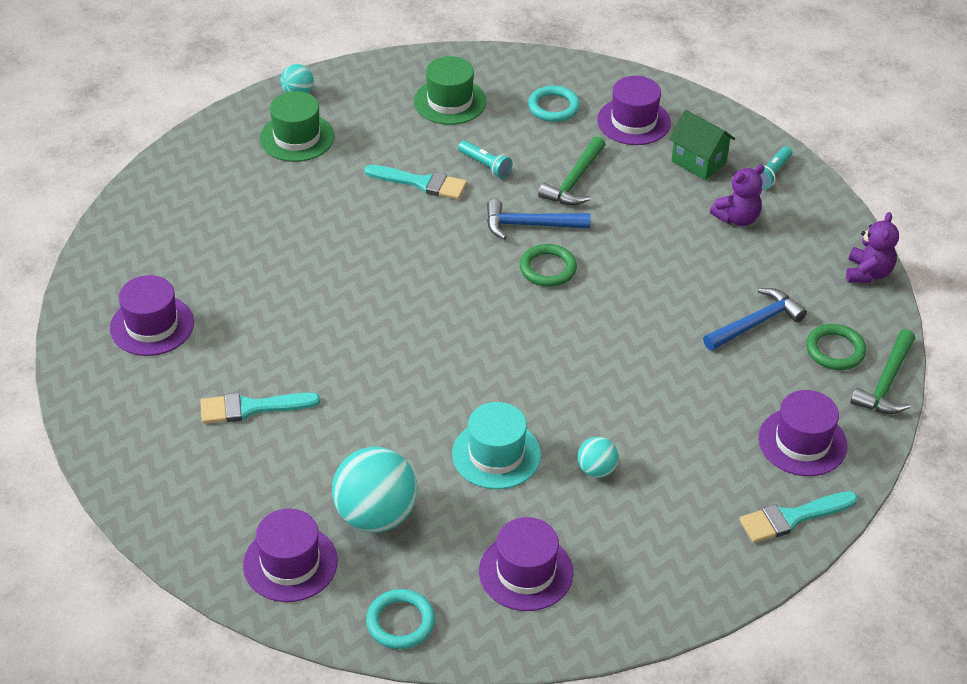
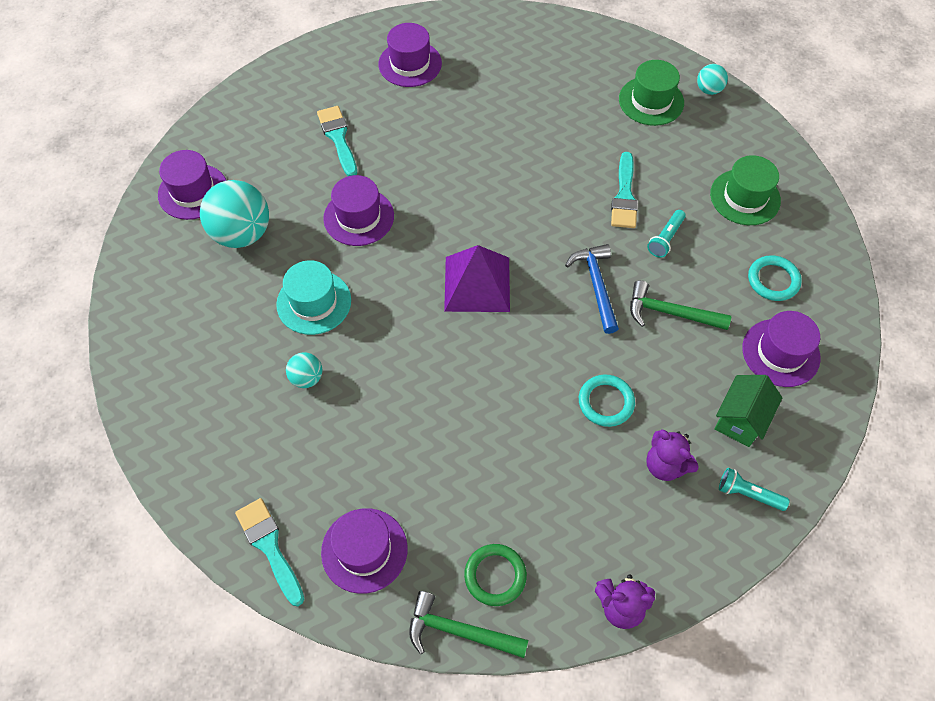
camera: 80 degrees right, 15 degrees up
turquoise ring [366,589,435,649] -> turquoise ring moved to [579,375,635,427]
purple hat [479,517,573,611] -> purple hat moved to [323,175,394,246]
green ring [520,244,577,287] -> none
blue hammer [703,288,807,351] -> none
none -> purple pyramid [444,245,510,312]

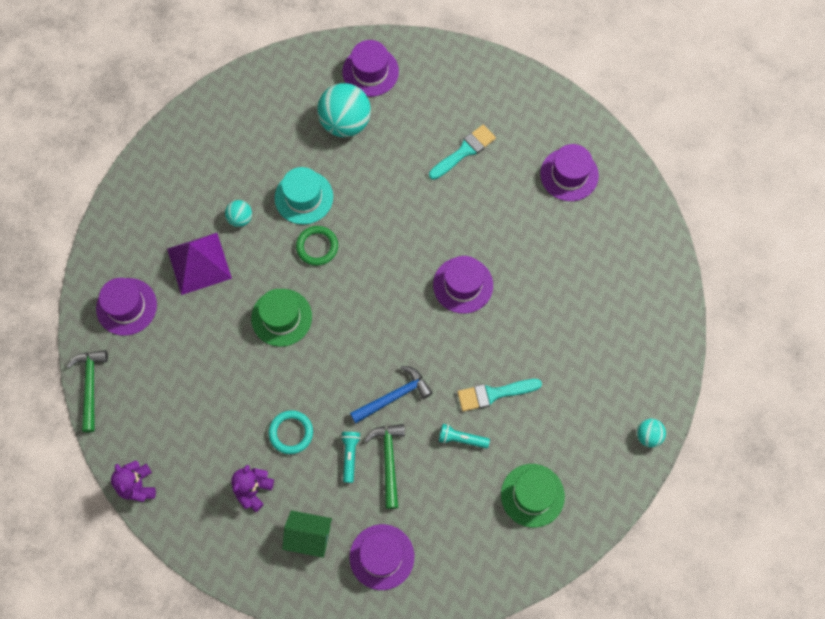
camera: 70 degrees right, 10 degrees up
turquoise brush [235,498,304,606] -> none
purple hat [323,175,394,246] -> purple hat moved to [433,256,493,314]
purple pyramid [444,245,510,312] -> purple pyramid moved to [167,233,232,295]
green ring [464,544,527,606] -> green ring moved to [296,226,338,266]
green hat [619,60,684,126] -> green hat moved to [251,289,312,347]
turquoise flashlight [719,468,789,511] -> turquoise flashlight moved to [341,432,361,483]
turquoise ring [748,255,802,301] -> none

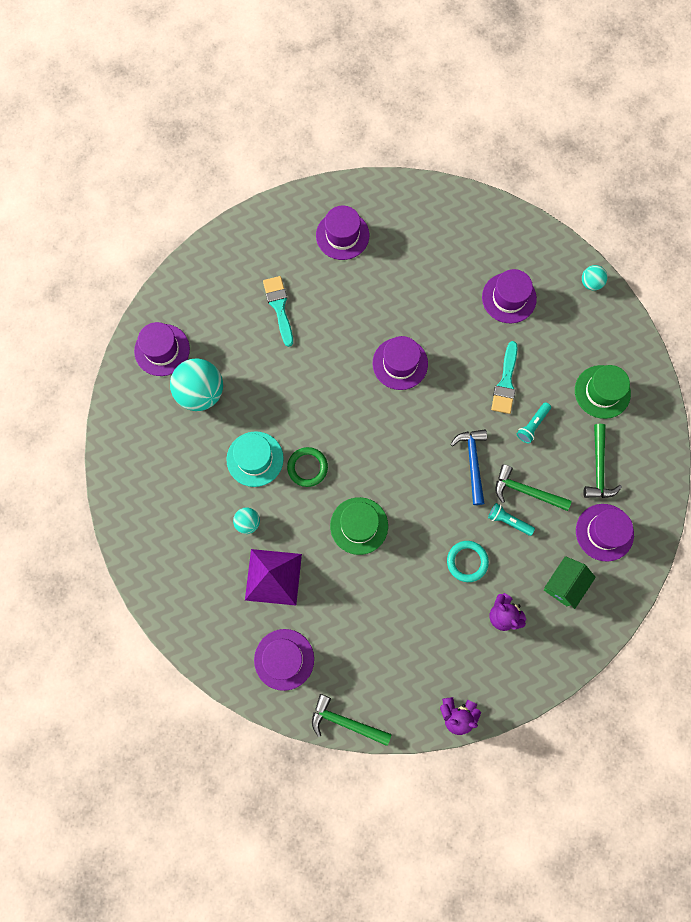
camera: 65 degrees left, 5 degrees up
none -> purple hat [482,269,537,323]
none -> green hammer [583,424,622,498]

